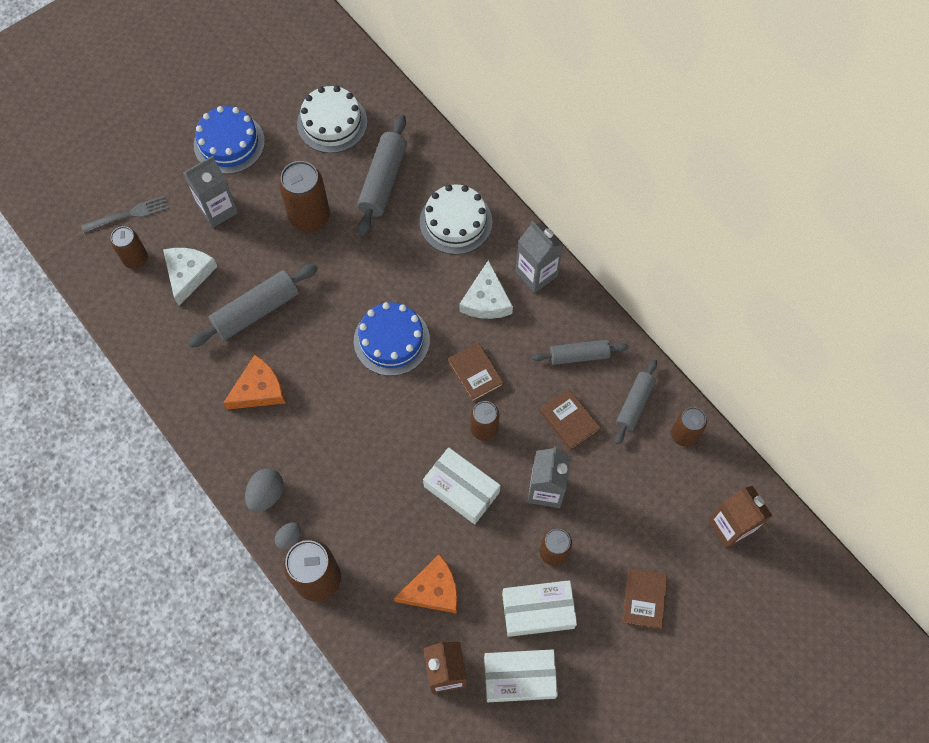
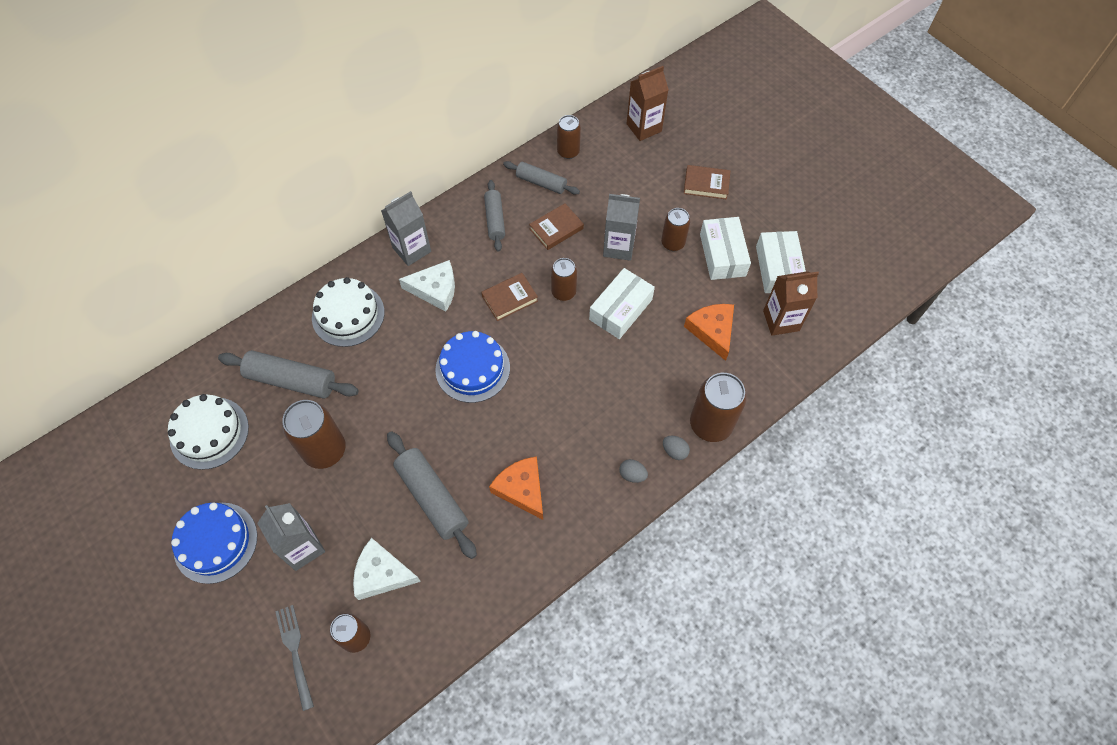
camera: 90 degrees left, 5 degrees down
grey egg [245,468,284,512] -> grey egg [619,459,648,483], size x0.65

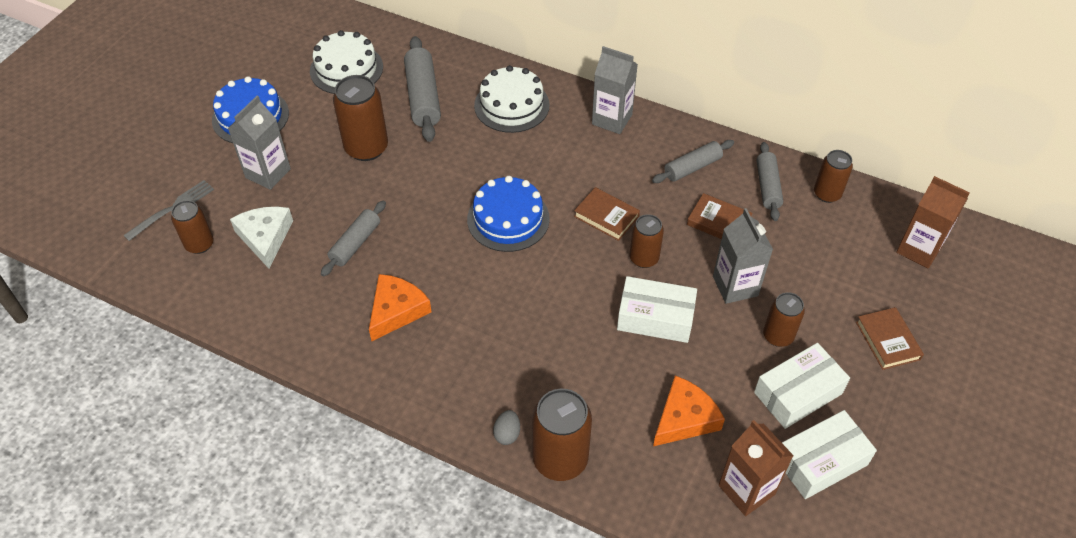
camera: 65 degrees right, 10 degrees down
grey rolling pin [387,431,477,559] -> grey rolling pin [321,200,386,276], size x0.64
white cheese [399,260,455,312] -> none
grey egg [619,459,648,483] -> none

